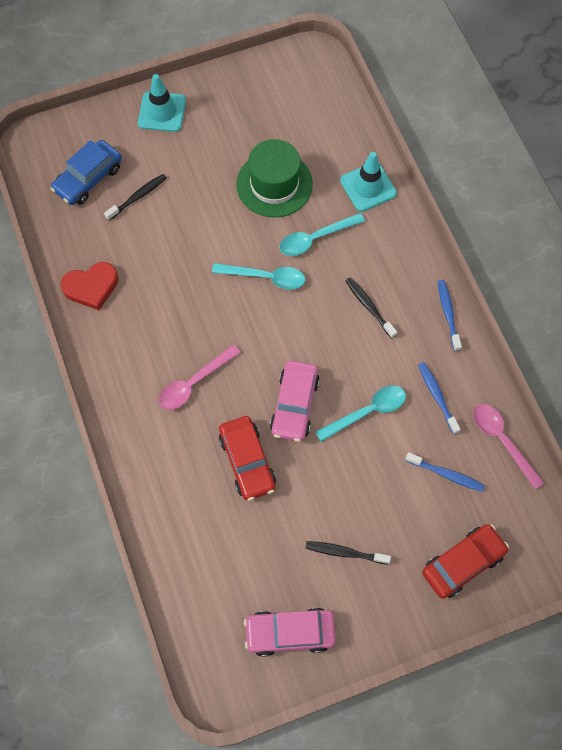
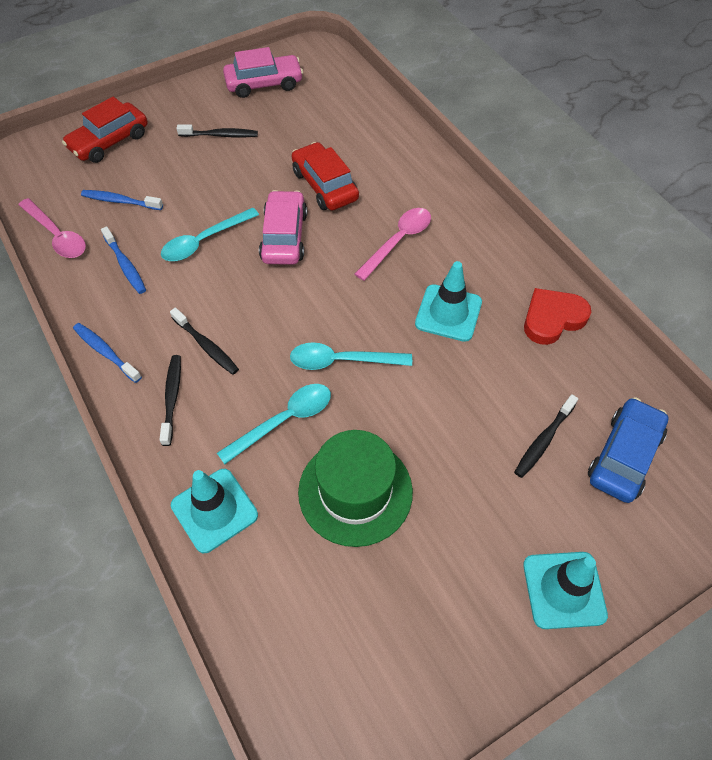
camera: 170 degrees right, 10 degrees down
blue toothbrush [438,280,462,351] -> blue toothbrush turned 150 degrees clockwise [73,323,142,383]
none -> black toothbrush [159,355,181,446]
none -> turquoise traffic cone [415,261,482,342]

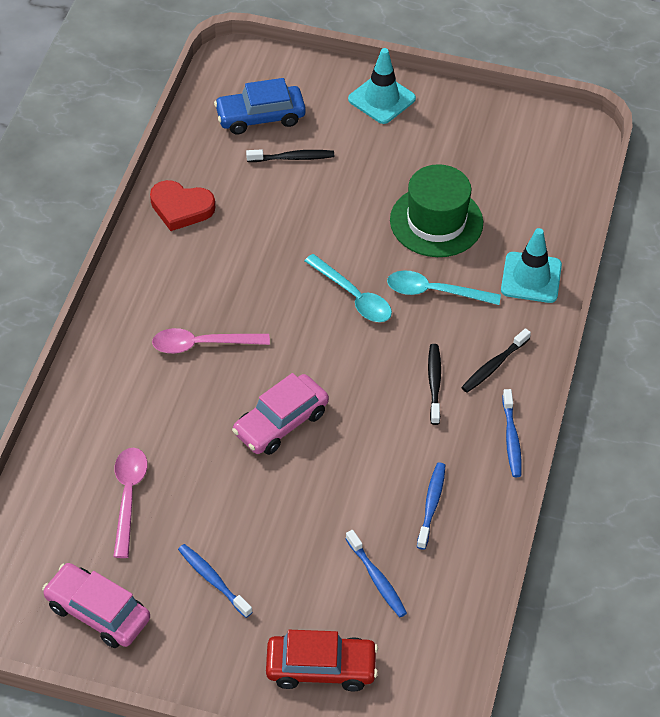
camera: 135 degrees left, 5 degrees down
pink spoon [18,198,86,258] -> pink spoon moved to [113,448,148,558]
turquoise spoon [161,208,259,261] -> none
black toothbrush [176,124,258,137] -> blue toothbrush [178,544,252,618]
red car [292,142,359,210] -> none
turquoise traffic cone [415,261,482,342] -> none

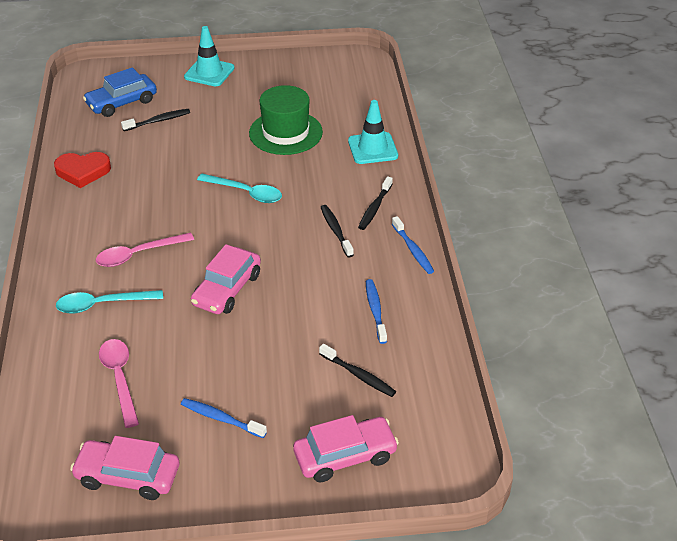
camera: 20 degrees left, 10 degrees down
red car [266,630,378,692] -> pink car [293,415,399,483]
blue toothbrush [346,530,407,617] -> black toothbrush [319,344,396,397]
turquoise spoon [387,270,501,305] -> turquoise spoon moved to [56,290,163,314]

